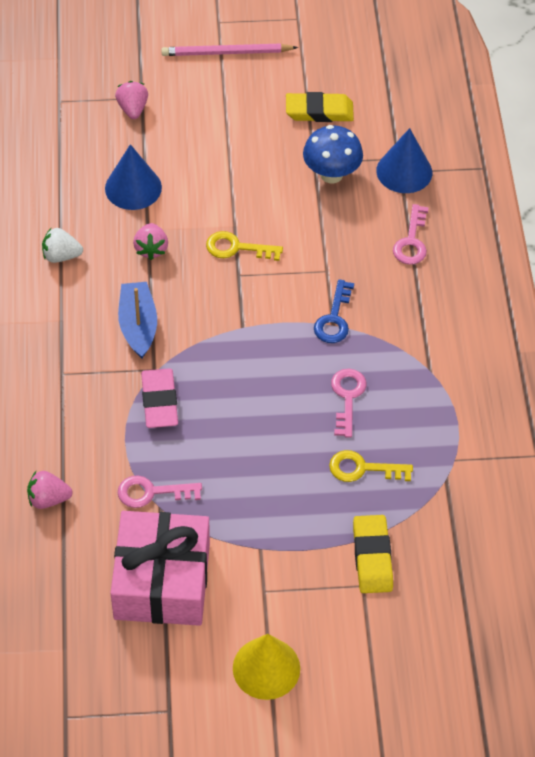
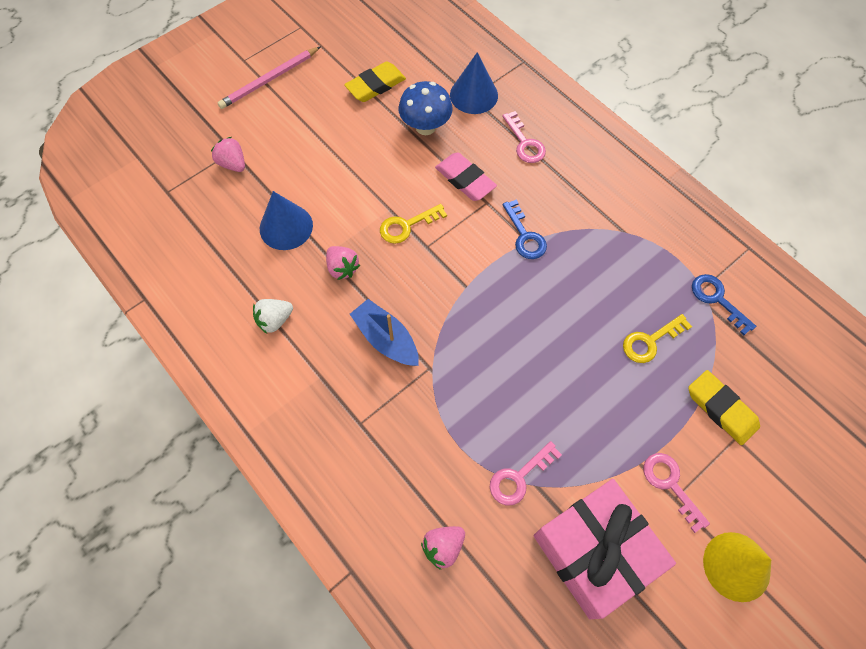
camera: 35 degrees left, 10 degrees up
pink eraser [141,368,178,428] -> pink eraser moved to [435,152,497,201]
pink key [331,369,366,438] -> pink key moved to [643,453,710,533]
none -> blue key [692,274,756,335]

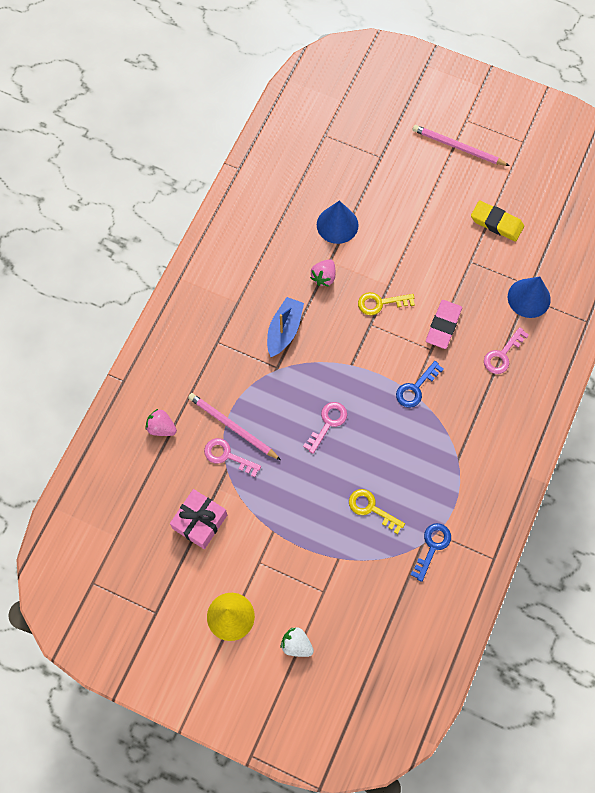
camera: 65 degrees right, 5 degrees up
pink strawberry [211,137,245,172] -> none
white strawberry [253,299,293,334] -> white strawberry moved to [280,627,314,657]
yellow key [380,204,447,244] -> yellow key turned 45 degrees counterclockwise [358,292,415,315]
blue mushroom [399,81,453,135] -> none
pink gift [533,479,676,619] -> pink gift [170,489,227,549], size x0.63
pink key [643,453,710,533] -> pink key moved to [303,402,347,454]
yellow eraser [688,370,760,445] -> none
none -> pink pencil [188,393,281,460]

